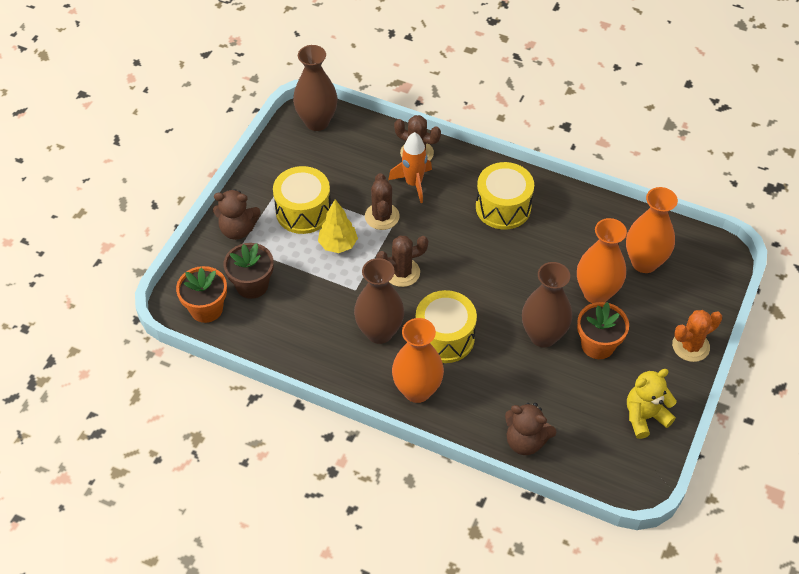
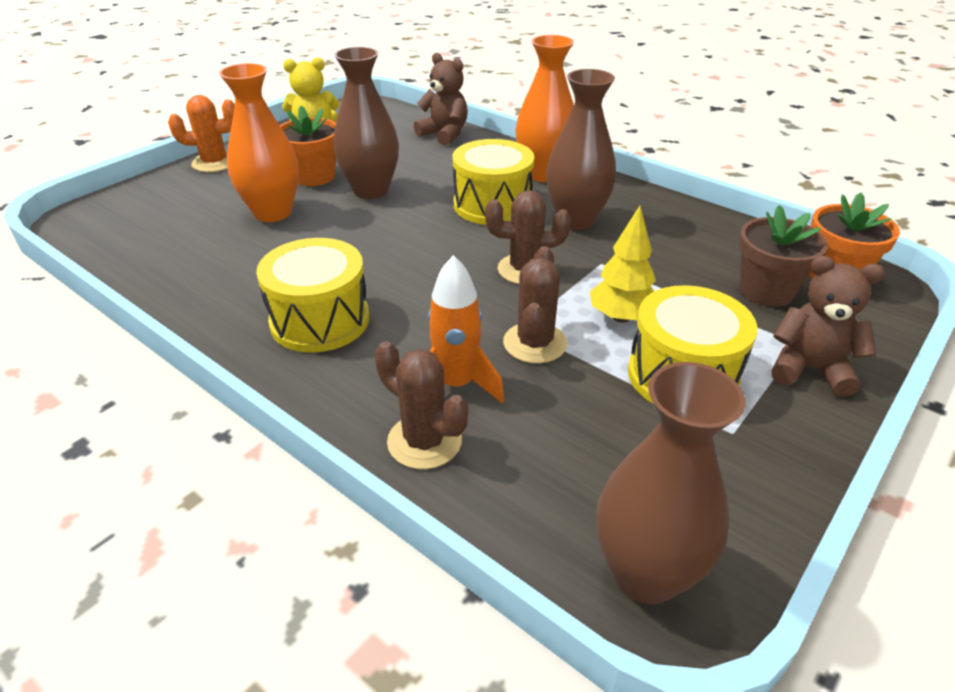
camera: 165 degrees left, 15 degrees down
orange vase [626,187,678,273] -> none

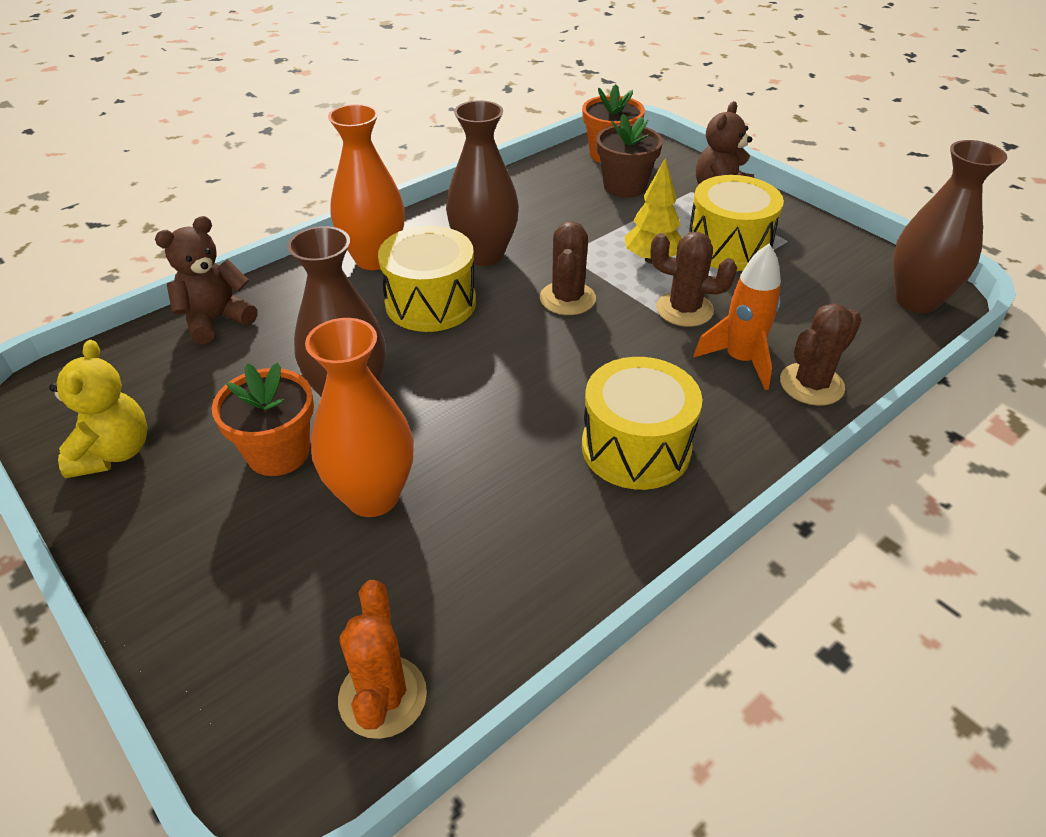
camera: 80 degrees left, 5 degrees up
orange cactus [168,95,235,172] -> orange cactus moved to [338,580,427,739]

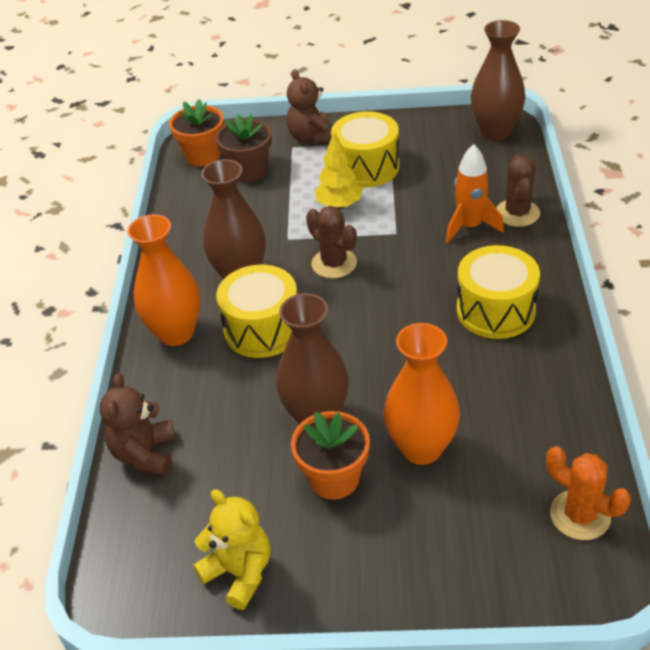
camera: 45 degrees left, 0 degrees up
brown cactus [651,232,737,327] -> none

